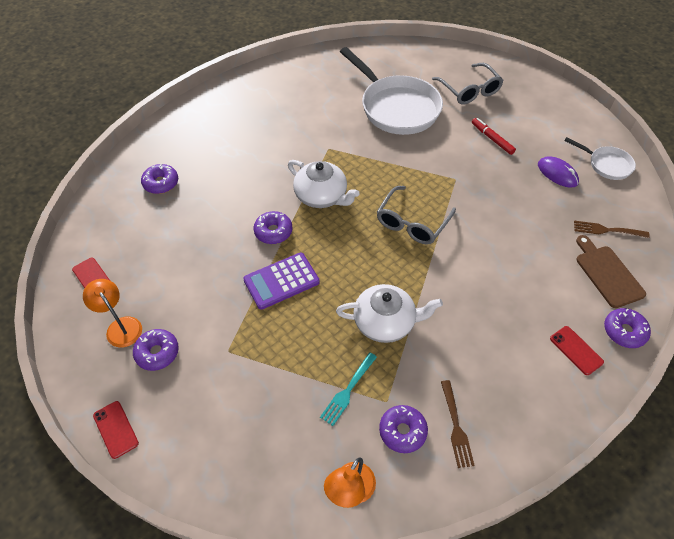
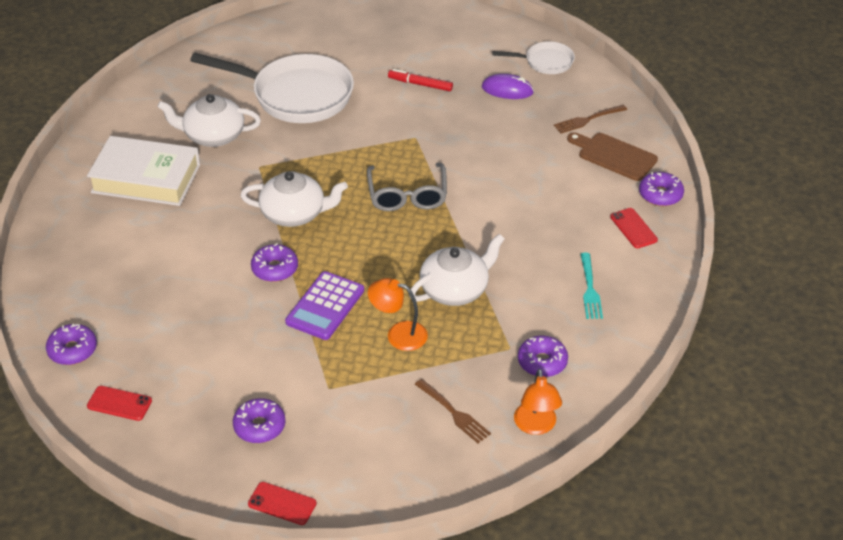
camera: 35 degrees left, 10 degrees down
orange lamp [83,279,142,348] -> orange lamp moved to [368,278,428,351]
purple donut [141,164,178,194] -> purple donut moved to [46,324,97,365]
turquoise fork [320,352,377,426] -> turquoise fork moved to [580,253,603,319]
grey glasses [432,63,504,105] -> none
brown fork [441,380,475,468] -> brown fork moved to [415,379,491,443]
red phone [550,326,604,375] -> red phone turned 45 degrees clockwise [610,208,658,248]
none -> white book [87,136,200,206]
none -> white teapot [157,94,261,147]

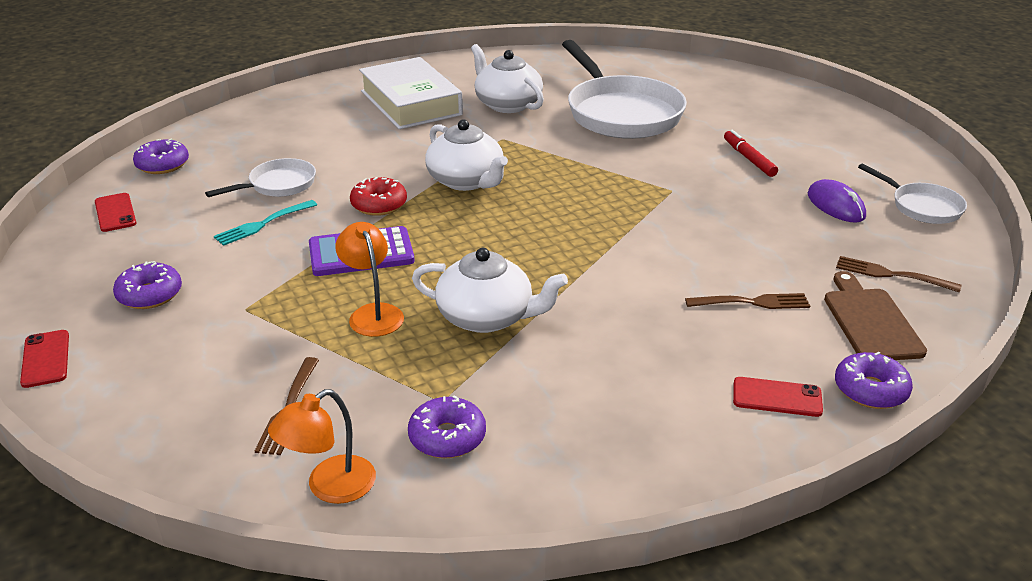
camera: 50 degrees right, 10 degrees down
purple donut [251,243,298,282] -> red donut [350,177,407,216]
grey glasses [367,163,447,211] -> none
turquoise fork [580,253,603,319] -> turquoise fork moved to [214,200,317,246]
red phone [610,208,658,248] -> red phone turned 75 degrees clockwise [733,377,823,417]
none -> white pan [205,158,316,197]
none -> brown fork [685,293,810,309]

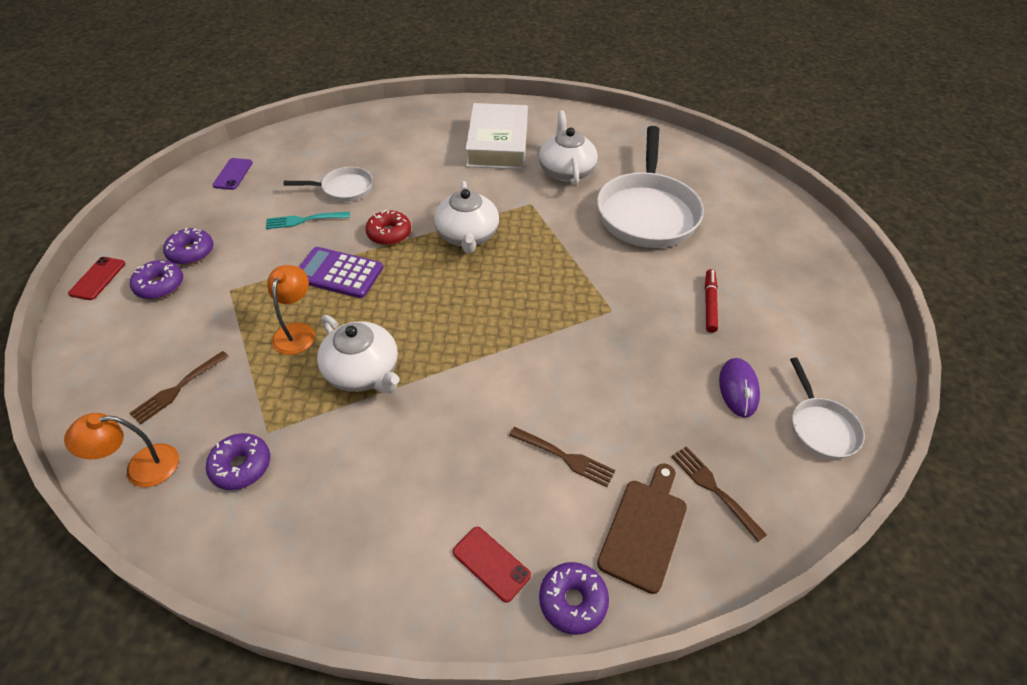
camera: 30 degrees right, 15 degrees up
red phone [95,193,136,232] -> purple phone [212,158,253,190]
purple donut [133,138,189,174] -> purple donut moved to [130,260,183,299]

